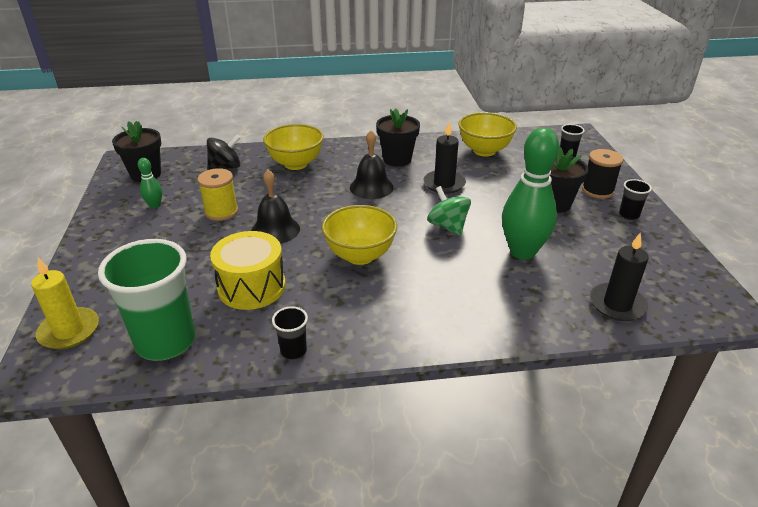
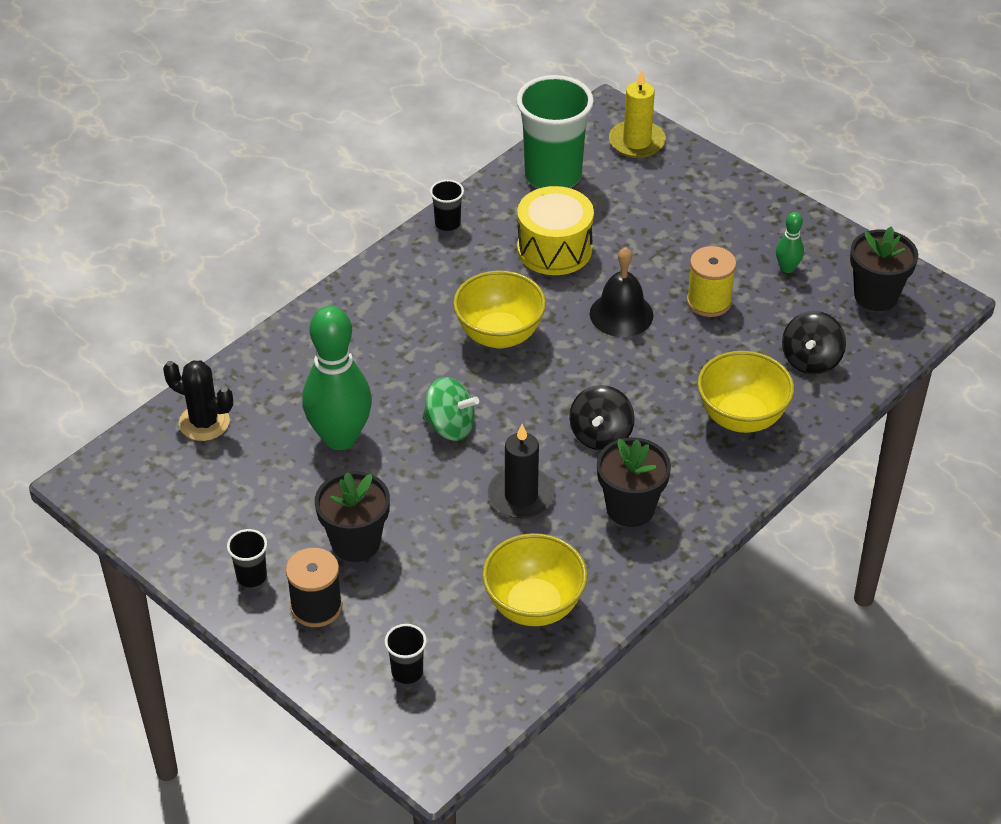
camera: 140 degrees right, 10 degrees up
black bell [350,130,394,199] -> black spinning top [569,385,635,451]
black candle [590,232,649,321] -> black cactus [163,360,233,441]

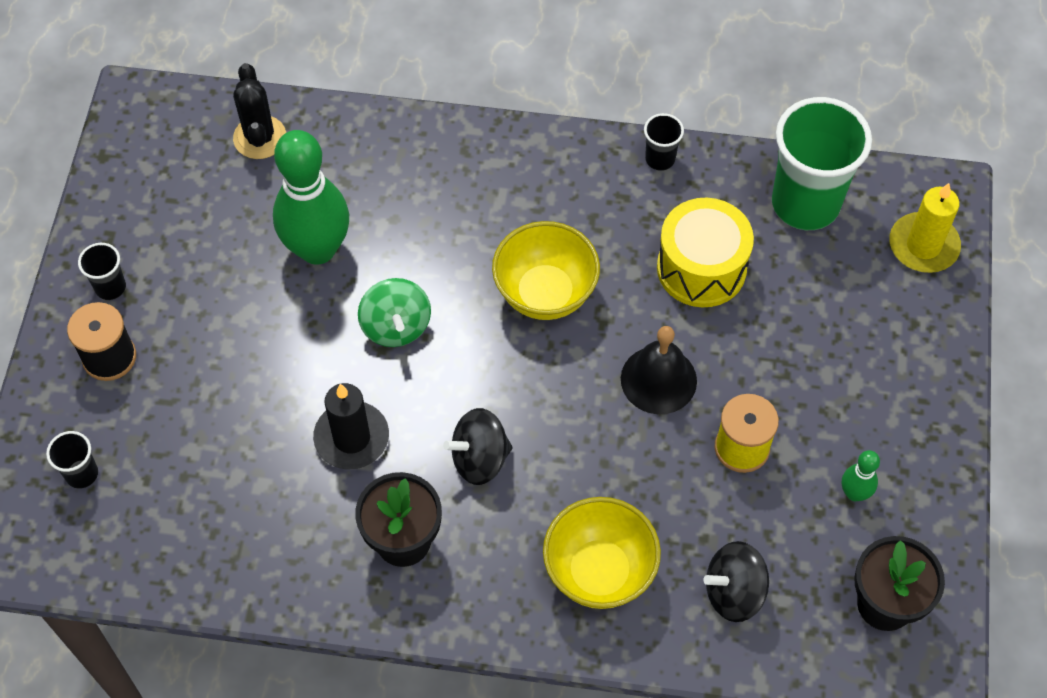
camera: 55 degrees right, 15 degrees up
black flower pot [315,471,390,562] -> none
yellow bowl [482,533,587,626] -> none

